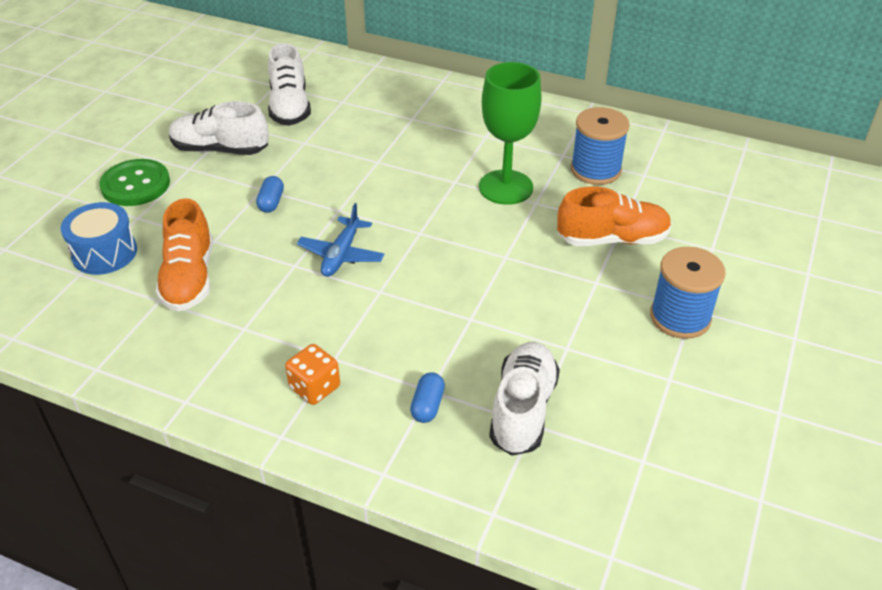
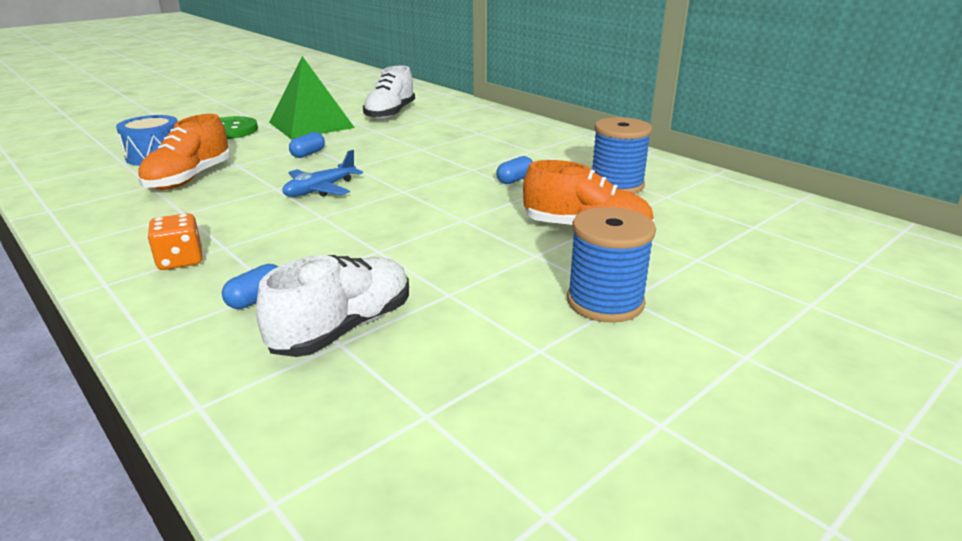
camera: 25 degrees right, 15 degrees down
white shoe [169,101,269,155] -> green pyramid [269,56,355,139]
green goblet [479,62,542,205] -> blue capsule [496,156,533,184]

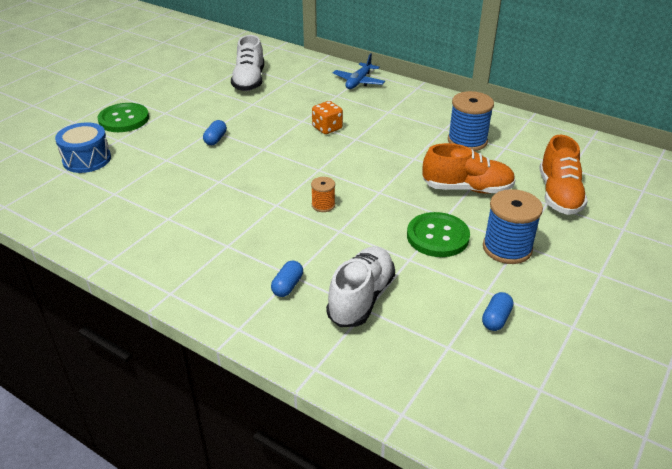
camera: 15 degrees left, 10 degrees up
orange shoe [138,114,231,190] -> orange shoe moved to [539,135,588,215]
orange dice [148,213,202,270] -> orange dice moved to [312,101,343,134]
green pyramid [269,56,355,139] -> none
blue plane [282,150,363,197] -> blue plane moved to [333,53,385,89]
blue capsule [496,156,533,184] -> blue capsule moved to [482,292,513,331]
none -> orange spool [311,177,335,212]
none -> green button [407,212,470,257]

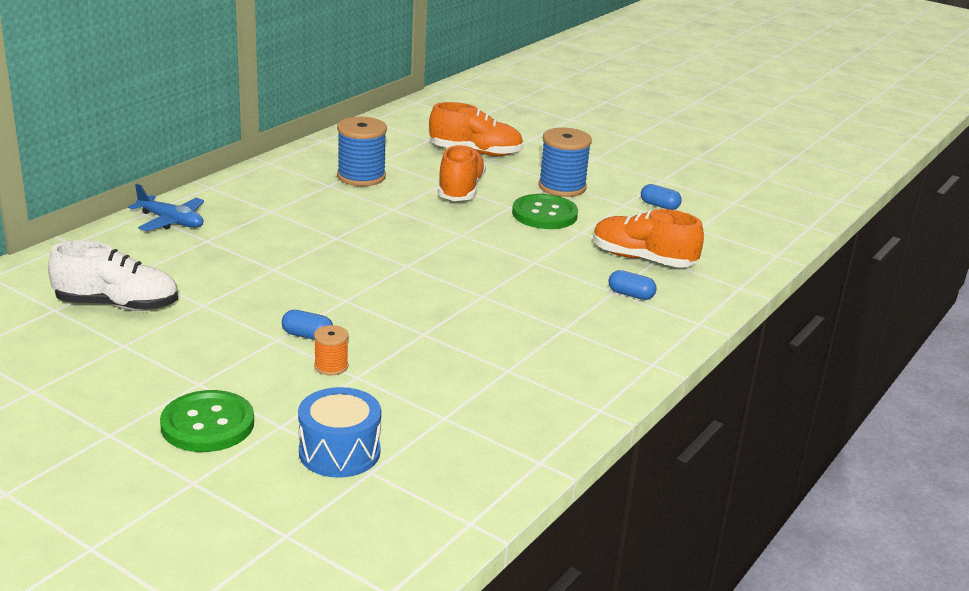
camera: 90 degrees left, 10 degrees down
orange spool [311,177,335,212] -> orange spool moved to [314,325,349,376]
orange dice [312,101,343,134] -> none
white shoe [326,246,395,327] -> orange shoe [593,209,704,268]

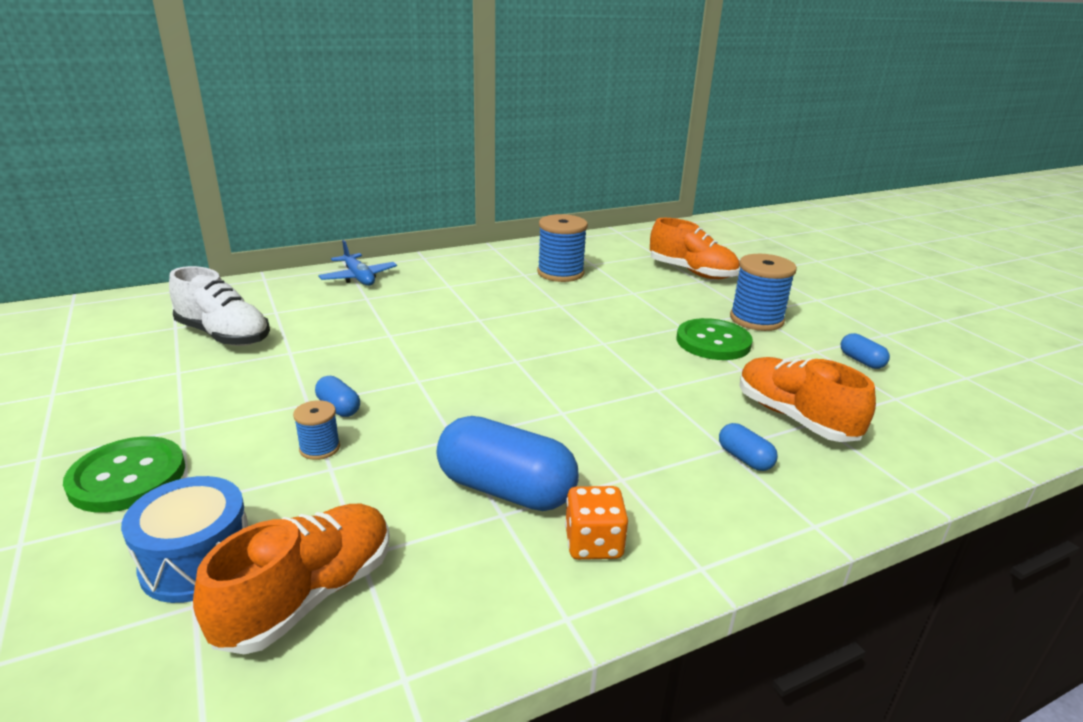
camera: 30 degrees right, 0 degrees up
orange spool [314,325,349,376] -> blue spool [293,400,340,460]
orange shoe [438,144,486,201] -> orange shoe moved to [193,504,390,654]
none -> blue capsule [436,416,579,511]
none -> orange dice [565,486,628,560]

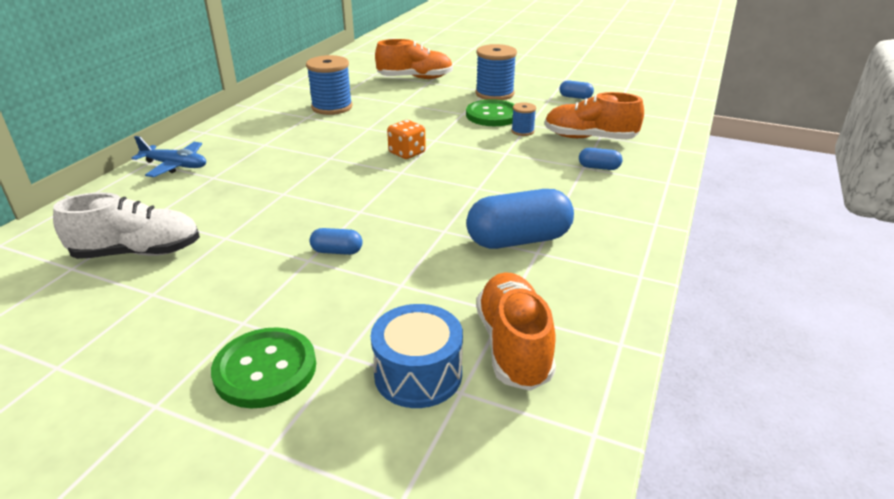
camera: 40 degrees left, 5 degrees up
blue spool [293,400,340,460] -> blue spool moved to [511,102,536,136]
orange dice [565,486,628,560] -> orange dice moved to [387,120,426,159]

